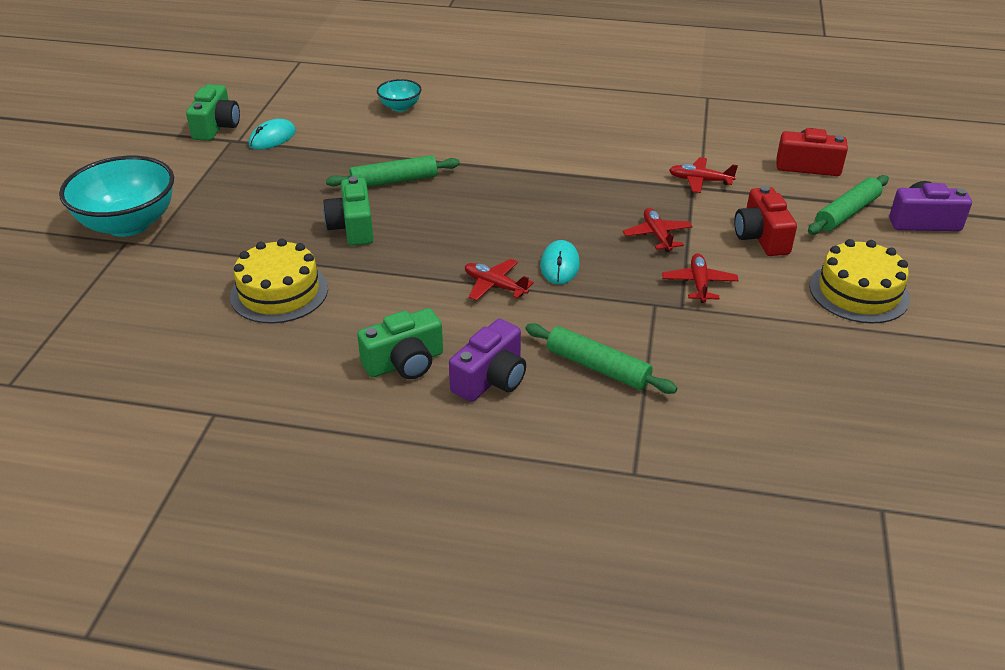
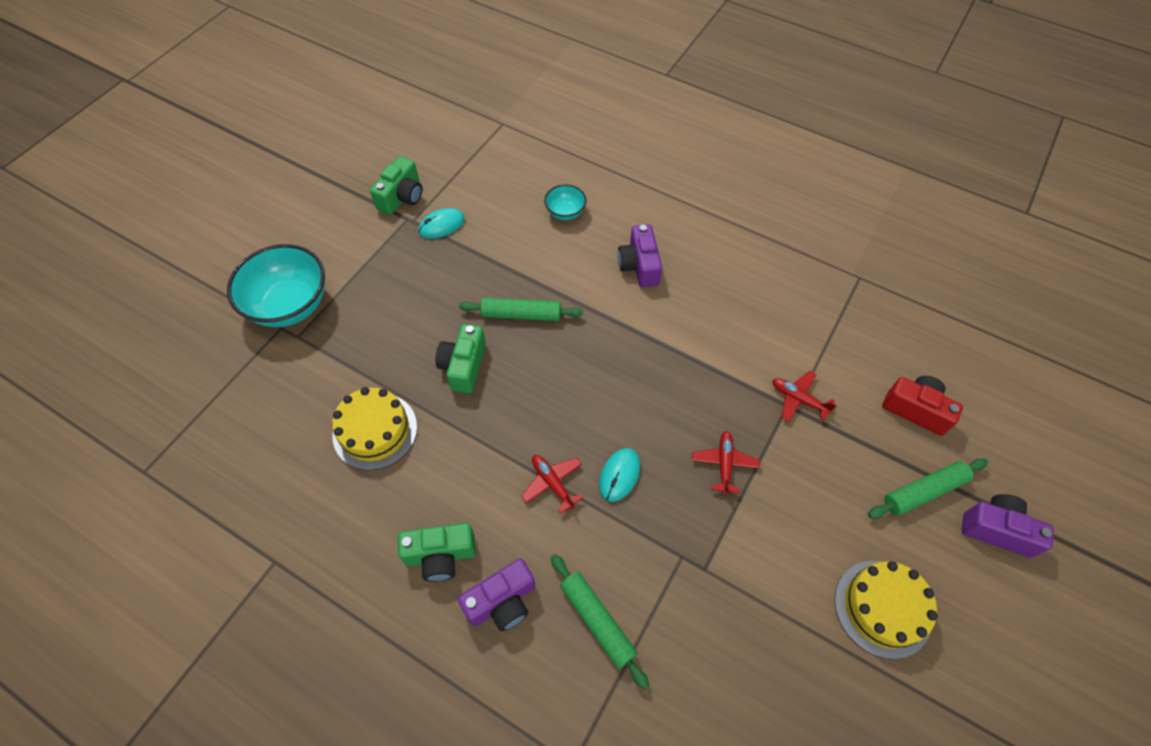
camera: 20 degrees right, 20 degrees up
red plane [662,253,739,303] -> none
red camera [734,186,797,256] -> none
none -> purple camera [618,224,662,287]

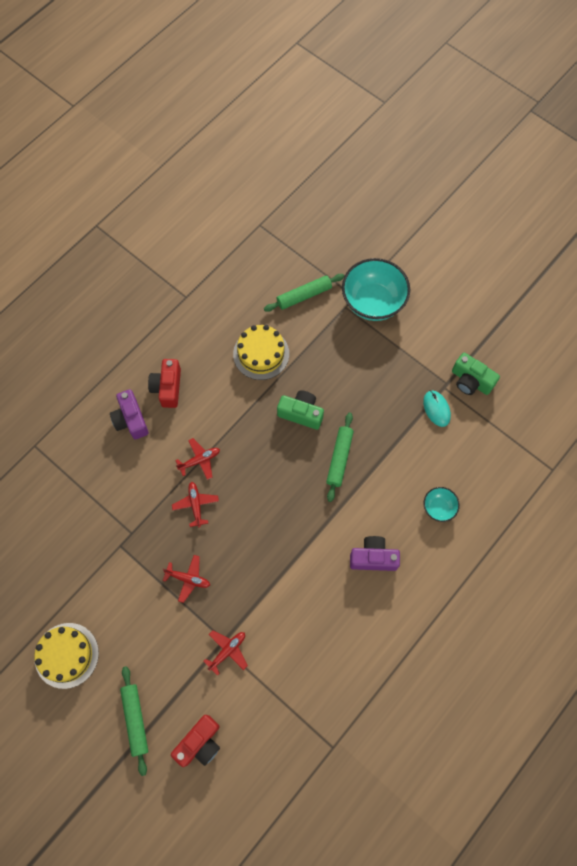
camera: 100 degrees right, 10 degrees up
green camera [398,523,476,582] -> red camera [148,359,181,408]
green rolling pin [551,554,649,689] -> green rolling pin moved to [264,274,344,312]
turquoise mouse [599,448,640,502] -> red plane [172,482,219,527]
purple camera [962,494,1054,558] -> none

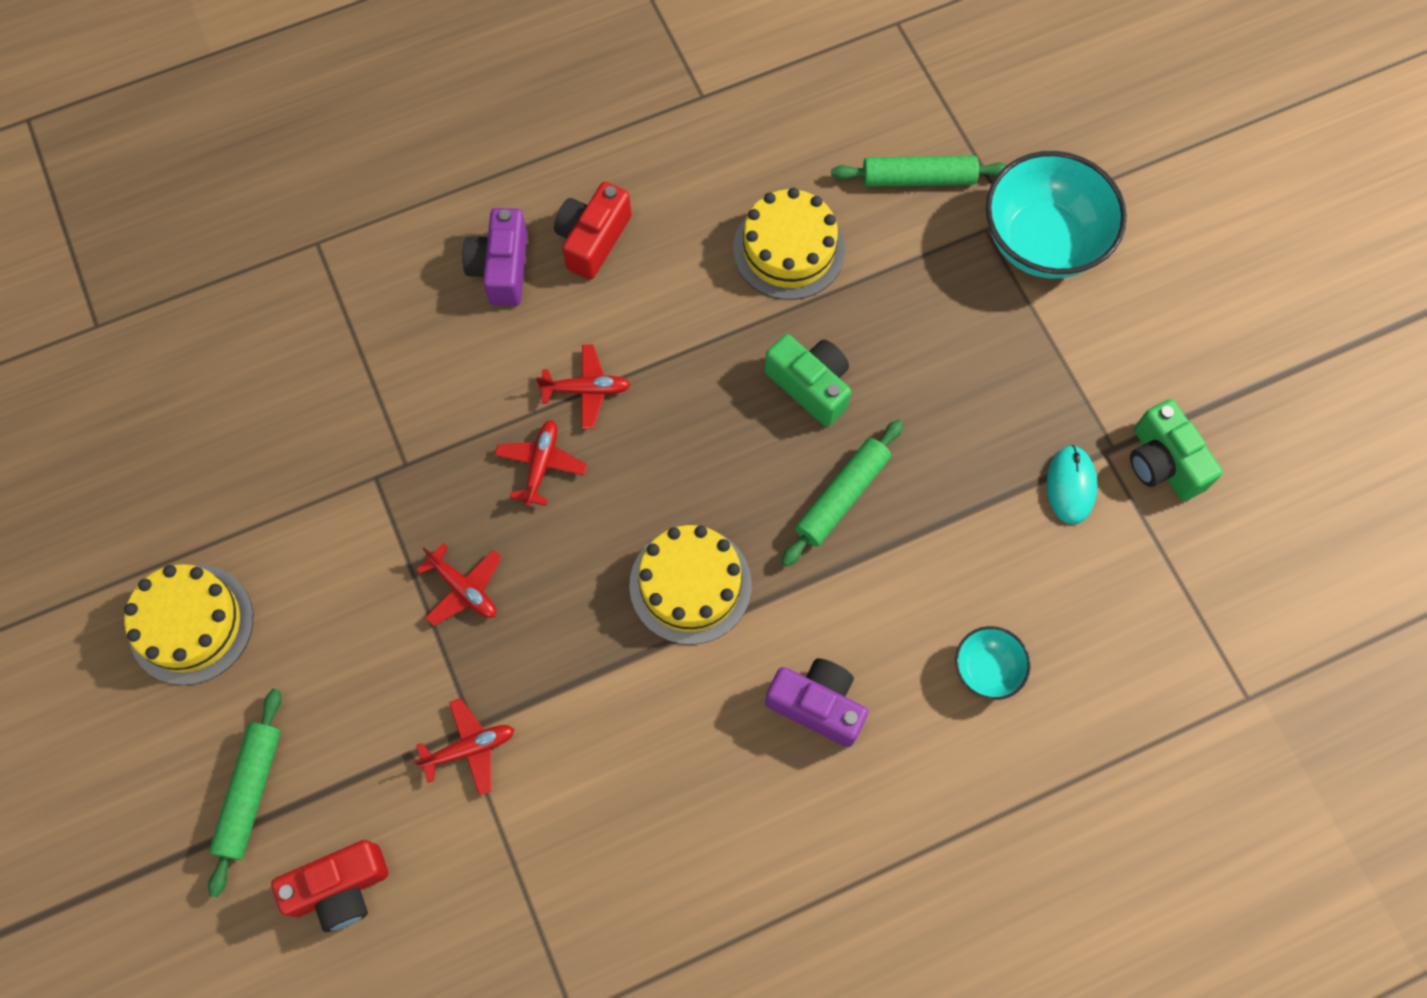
camera: 25 degrees right, 0 degrees up
none -> yellow cake [629,525,752,645]

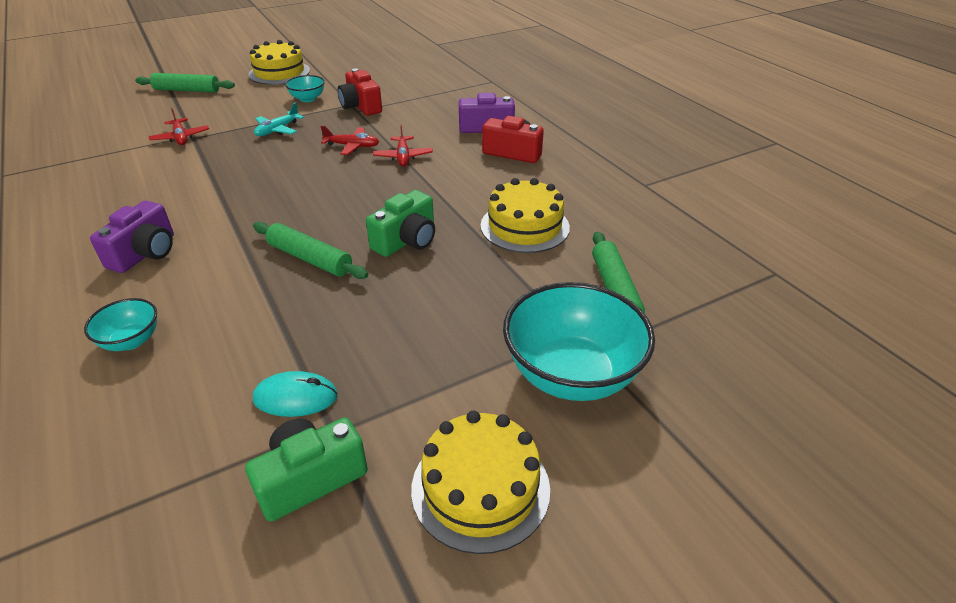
camera: 85 degrees right, 30 degrees down
red camera [271,840,388,932] -> red camera moved to [338,68,382,116]
red plane [416,543,502,626] -> turquoise plane [254,102,304,136]
yellow cake [629,525,752,645] -> yellow cake moved to [411,411,550,554]
none -> turquoise bowl [285,75,325,102]

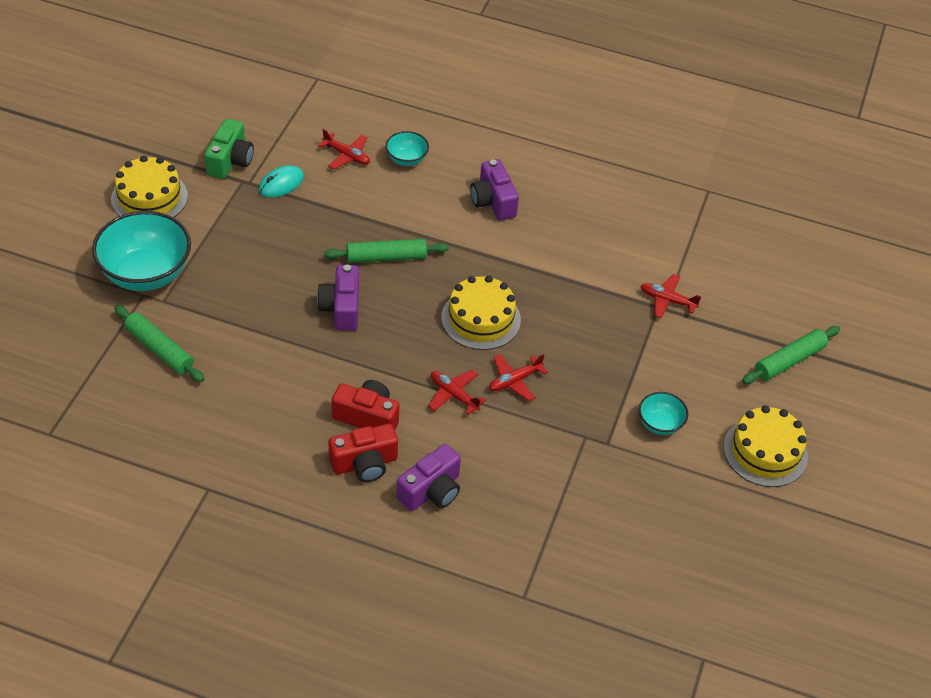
camera: 135 degrees right, 10 degrees up
turquoise plane [254,102,304,136] -> none
red camera [338,68,382,116] -> red camera moved to [332,380,399,430]
green camera [366,190,435,257] -> purple camera [317,265,359,331]
yellow cake [481,178,570,253] -> yellow cake moved to [441,275,521,350]
none -> red plane [318,129,370,170]

